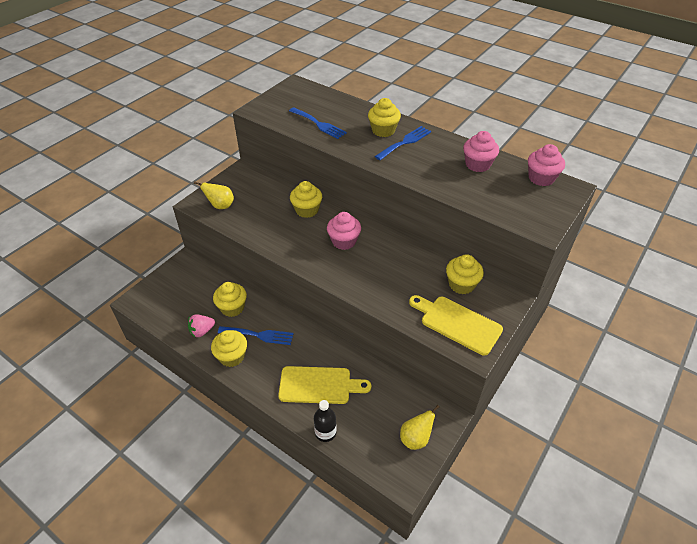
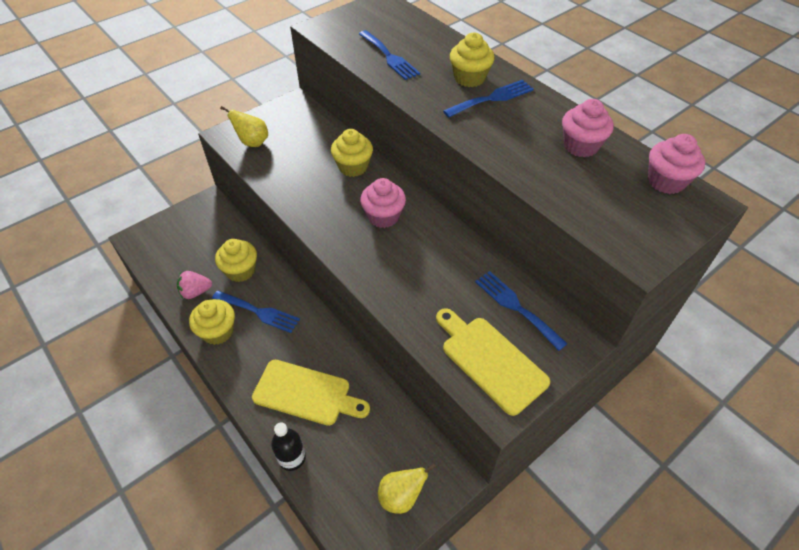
camera: 15 degrees right, 5 degrees up
yellow cupcake [446,254,484,294] -> blue fork [475,271,568,351]

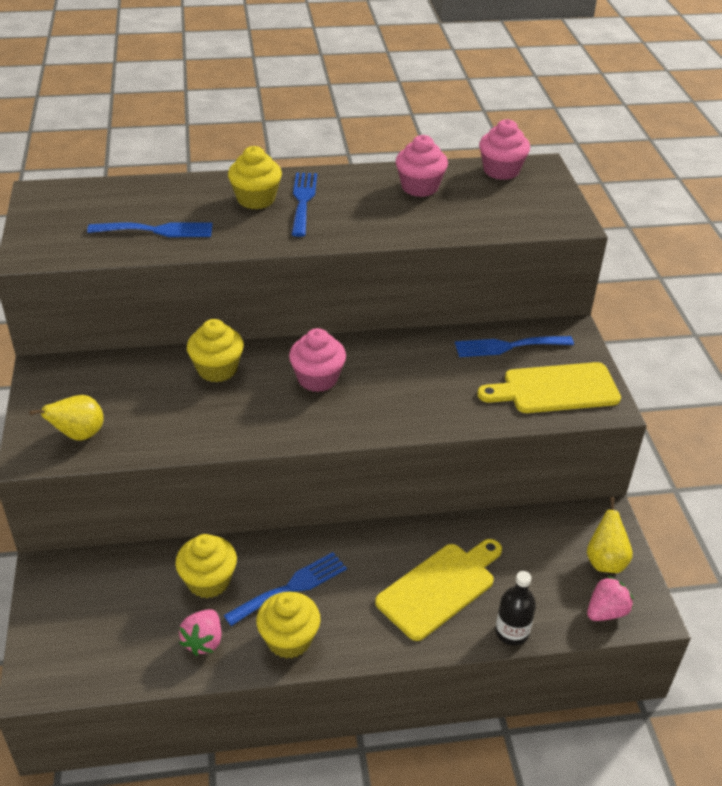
camera: 60 degrees left, 10 degrees down
none -> pink strawberry [587,576,633,621]

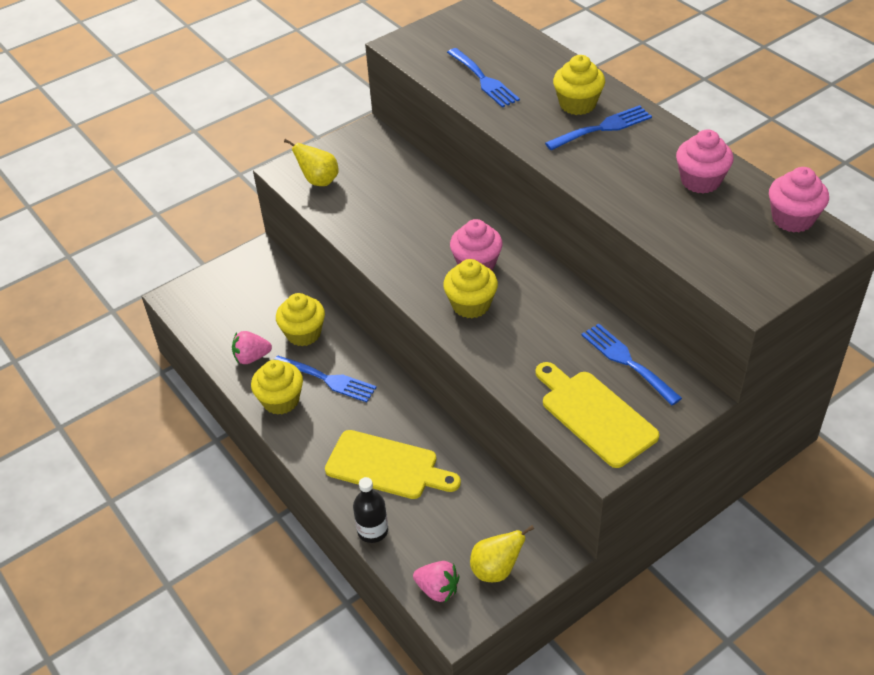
camera: 65 degrees right, 5 degrees up
yellow cupcake [187,319,244,382] -> yellow cupcake moved to [443,259,498,318]

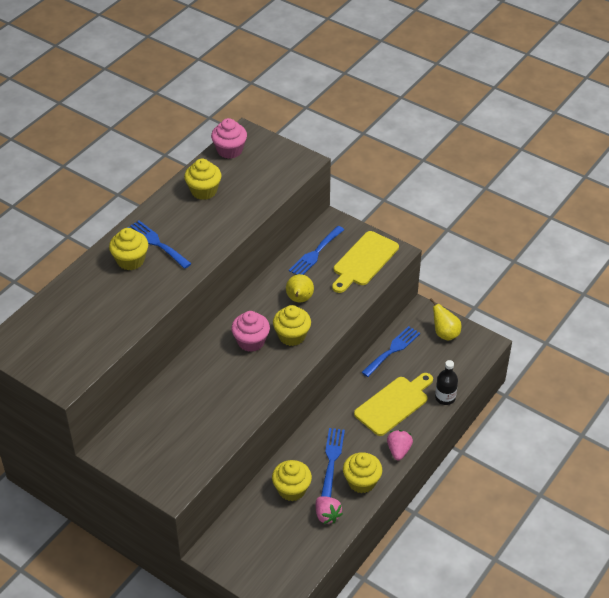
camera: 110 degrees left, 0 degrees up
yellow pear [284,139,339,186] -> yellow pear moved to [286,274,314,302]
yellow cutting board [325,430,461,499] -> yellow cutting board turned 45 degrees clockwise [354,373,433,436]
pink strawberry [413,561,460,602] -> pink strawberry moved to [387,430,413,460]
blue fork [447,48,520,108] -> blue fork moved to [361,326,420,377]
pink cupcake [676,130,734,193] -> yellow cupcake [184,159,221,200]

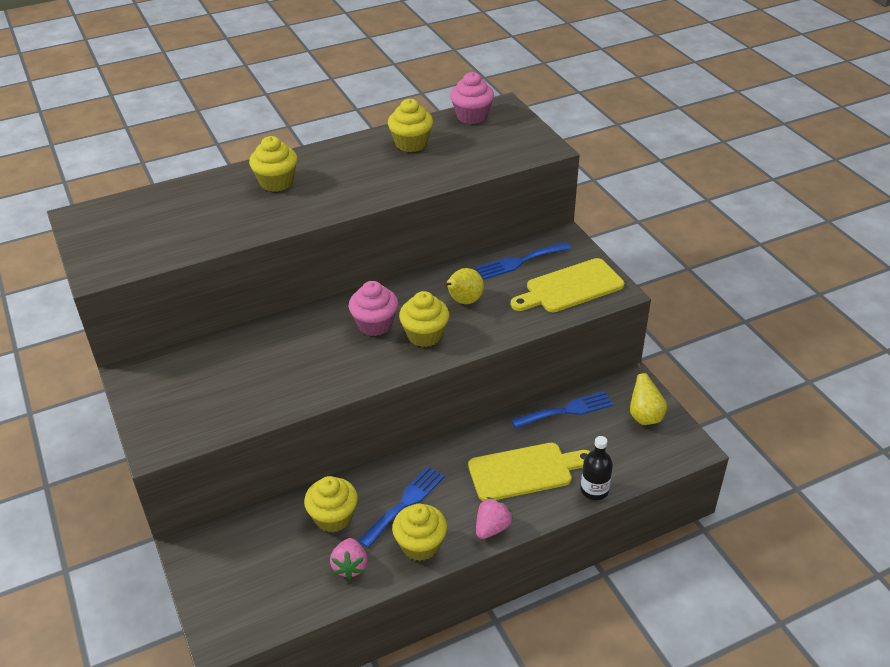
camera: 30 degrees right, 5 degrees down
blue fork [127,220,192,269] -> none

